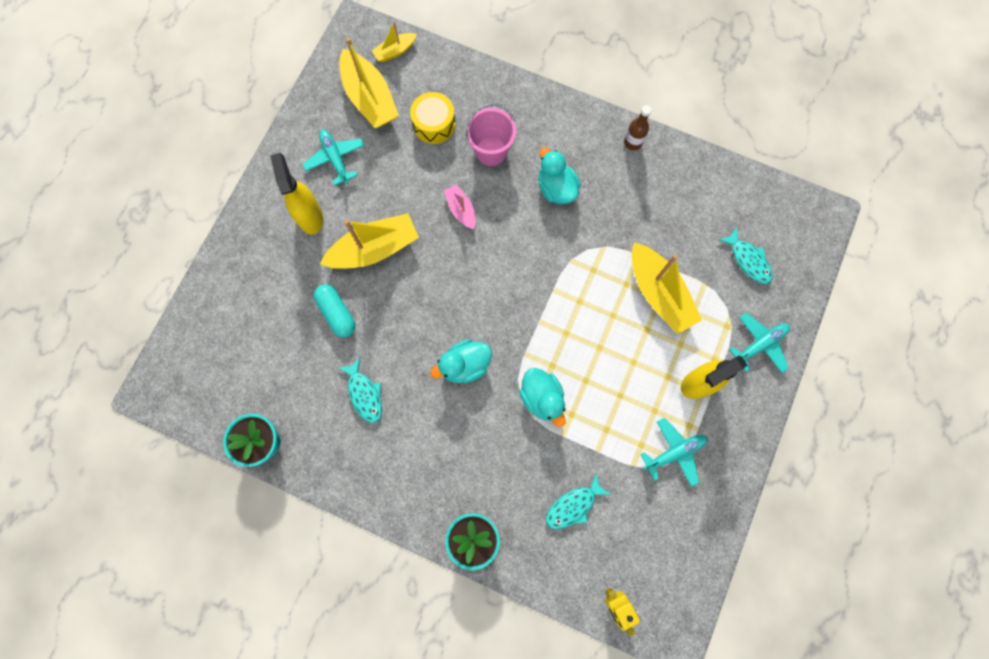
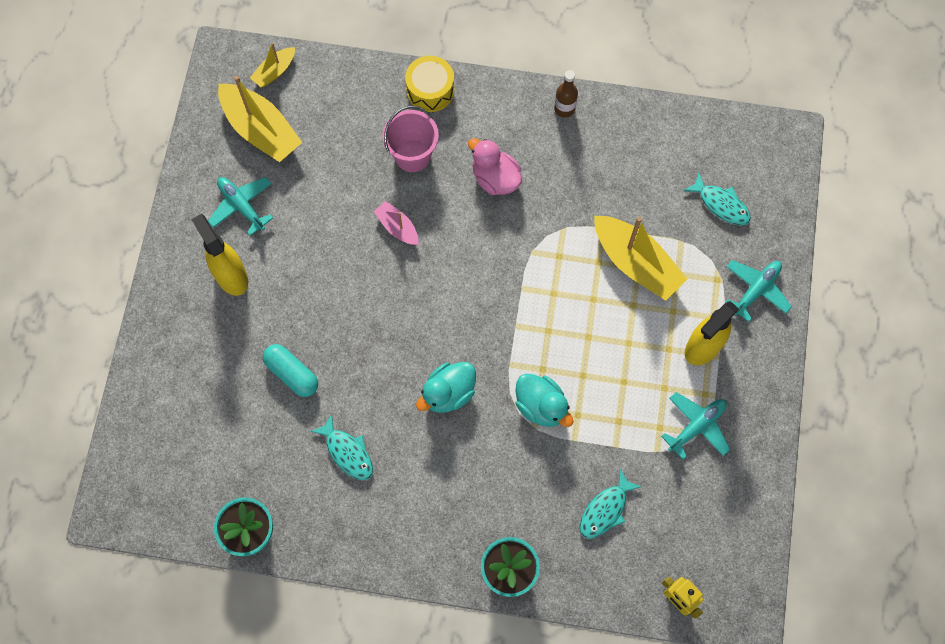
camera: 15 degrees left, 5 degrees down
yellow boat [320,213,419,269] -> none
yellow drum [410,92,456,144] -> yellow drum moved to [405,56,455,112]
turquoise duck [539,147,581,204] -> pink duck [468,138,522,195]

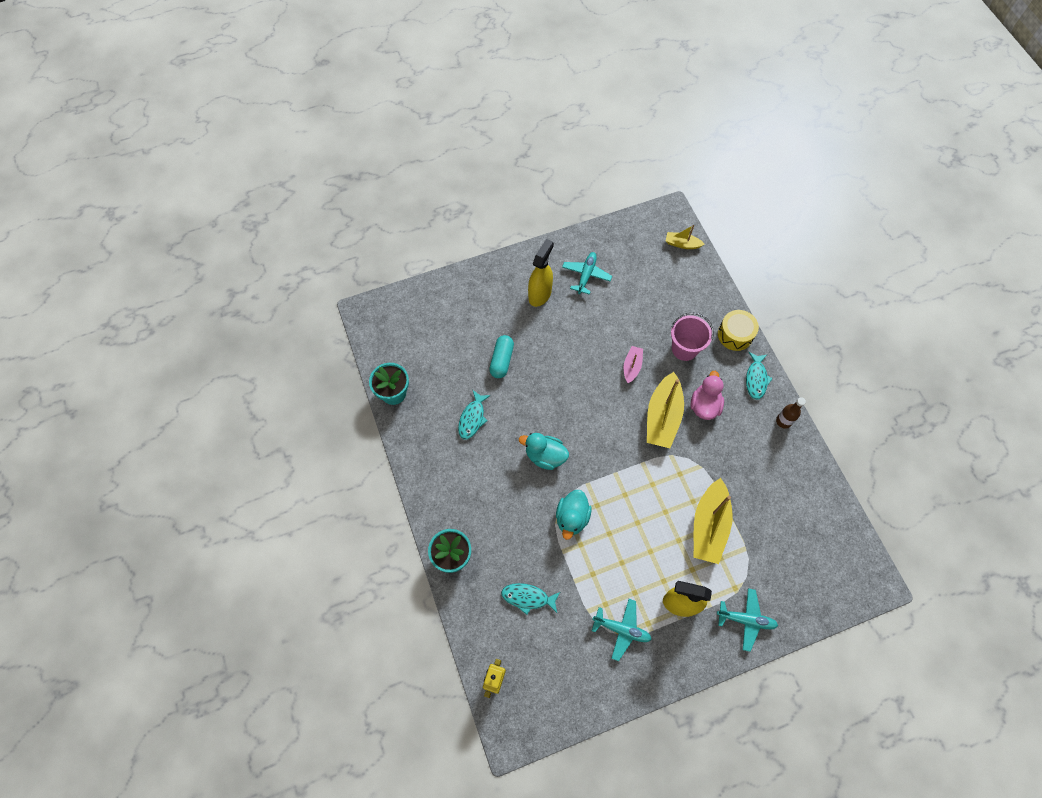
camera: 60 degrees right, 5 degrees down
yellow boat [218,76,302,162] -> yellow boat moved to [647,372,684,448]
turquoise fish [683,173,751,225] -> turquoise fish moved to [746,352,773,400]

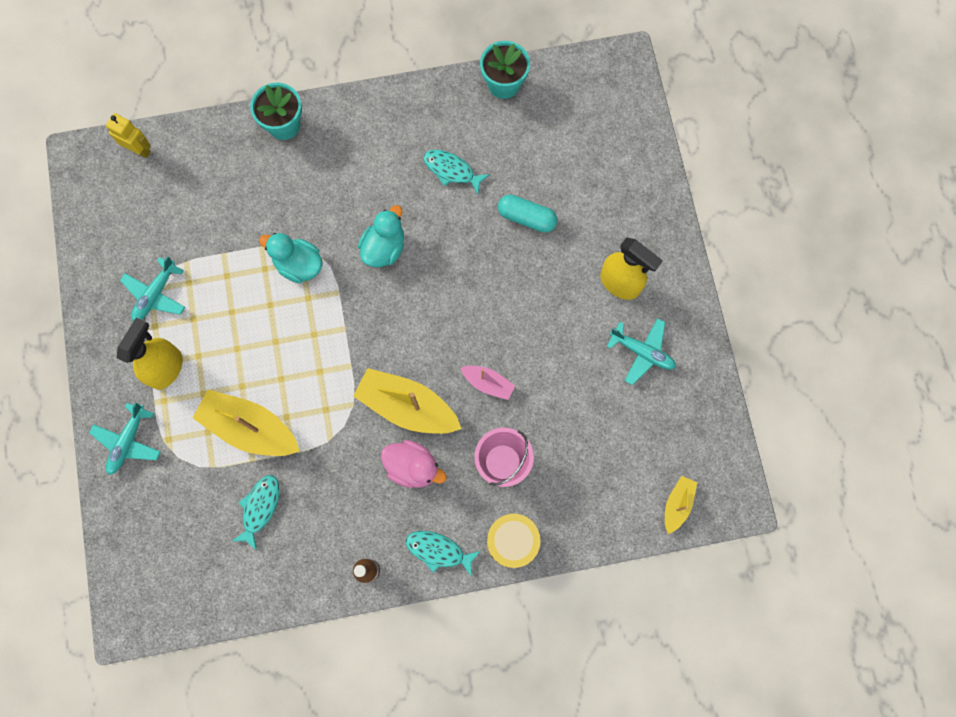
camera: 100 degrees right, 10 degrees up
turquoise fish [501,583,560,615] -> turquoise fish moved to [232,475,280,551]

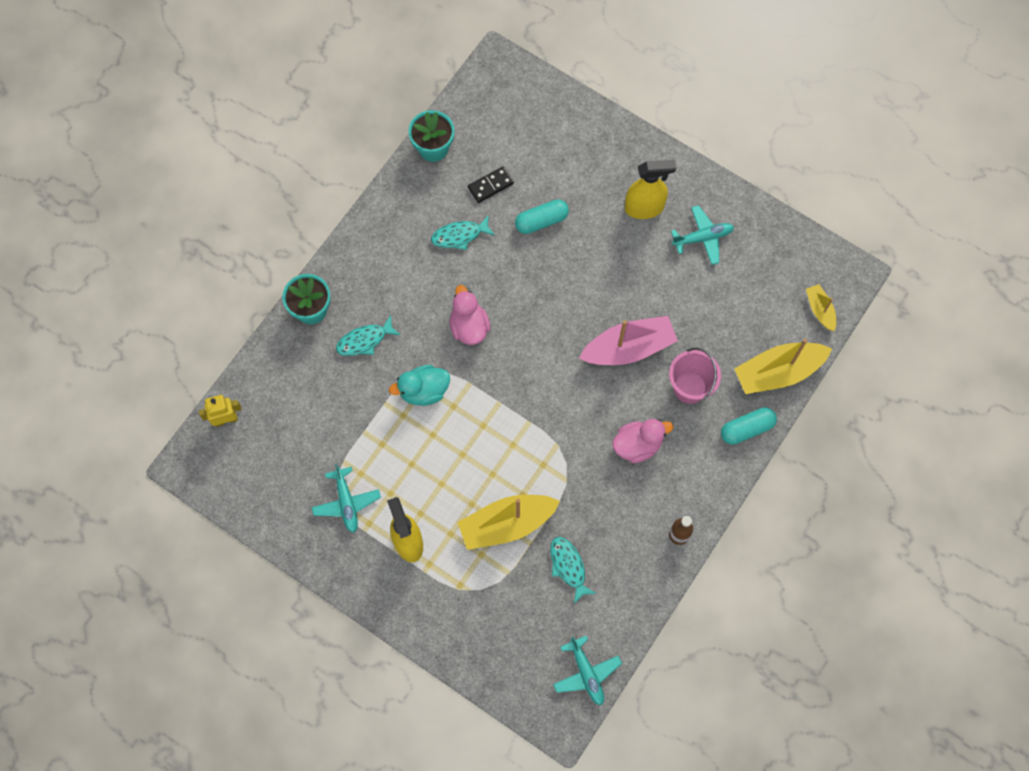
camera: 45 degrees left, 5 degrees down
turquoise plane [89,402,161,475] -> turquoise plane moved to [553,636,622,705]
yellow boat [353,368,462,434] -> yellow boat moved to [734,338,832,394]
turquoise duck [358,205,404,267] -> pink duck [450,285,490,345]
turquoise fish [406,531,480,577] -> turquoise fish moved to [336,315,400,356]
pink boat [460,366,515,400] -> pink boat [579,316,678,365], size x1.92
yellow drum [487,514,540,568] -> turquoise capsule [721,407,777,445]
none -> black domino [468,167,514,203]

